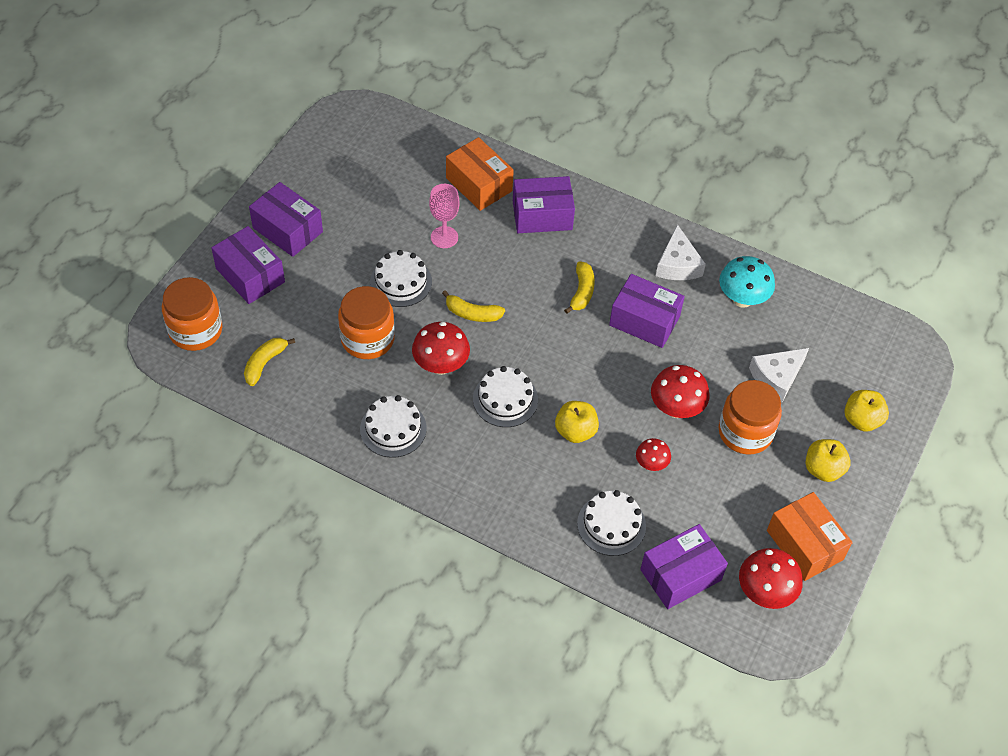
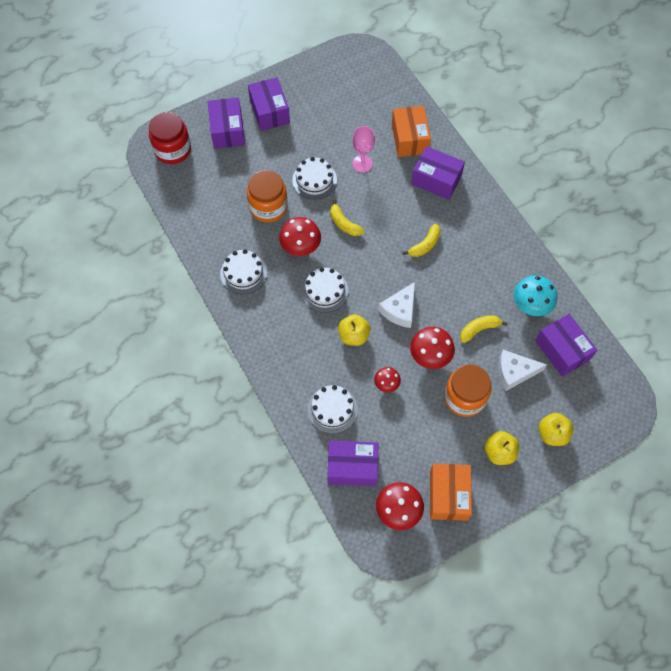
camera: 35 degrees right, 10 degrees up
orange jar [162,277,222,351] -> red jar [149,112,191,164]
yellow banana [244,338,295,386] -> yellow banana moved to [460,315,508,343]
purple box [609,274,685,348] -> purple box moved to [535,314,597,377]
white cheese [656,224,706,280] -> white cheese moved to [378,282,415,328]

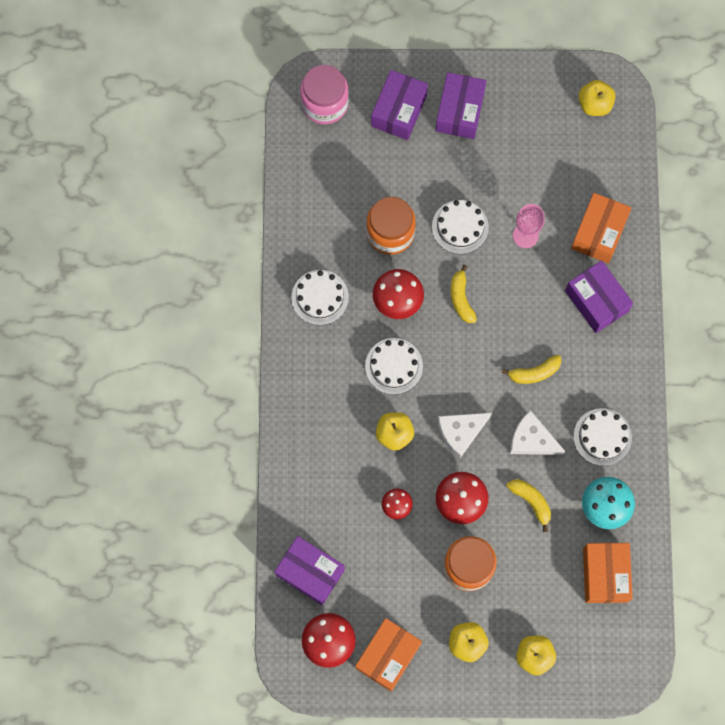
camera: 30 degrees right, 10 degrees up
red jar [149,112,191,164] -> pink jar [300,65,349,124]
white cake [307,385,358,434] -> white cake moved to [573,408,632,466]
yellow banana [460,315,508,343] -> yellow banana turned 45 degrees clockwise [507,479,551,532]
white cheese [498,350,547,391] -> white cheese moved to [510,410,566,455]
purple box [535,314,597,377] -> orange box [583,543,633,603]
none -> yellow apple [578,80,616,116]

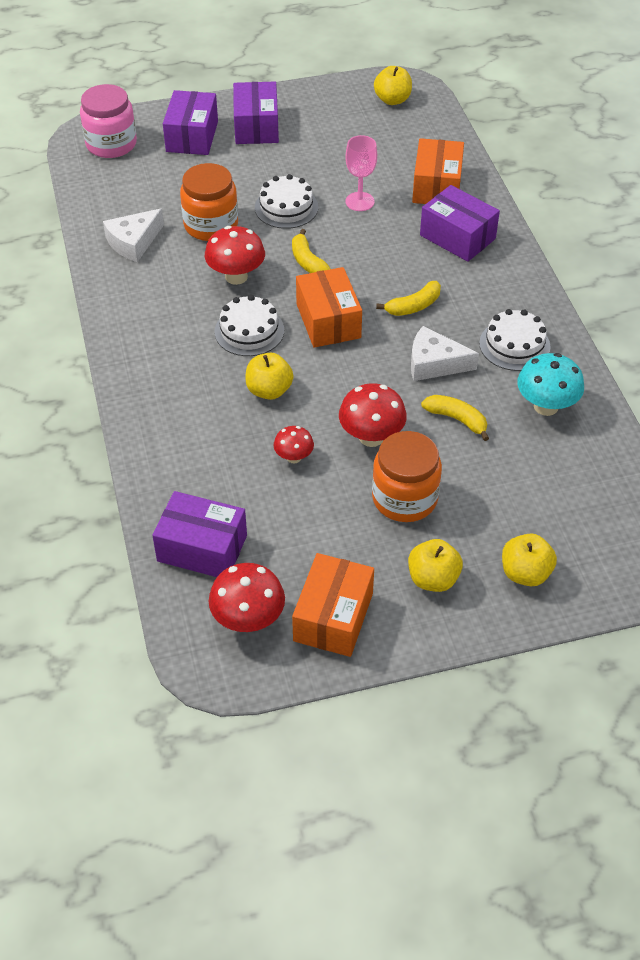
camera: 15 degrees left, 25 degrees down
white cake [292,270,349,325] -> none
white cheese [438,413,492,459] -> white cheese moved to [103,209,164,262]
orange box [583,543,633,603] -> orange box moved to [296,267,362,348]

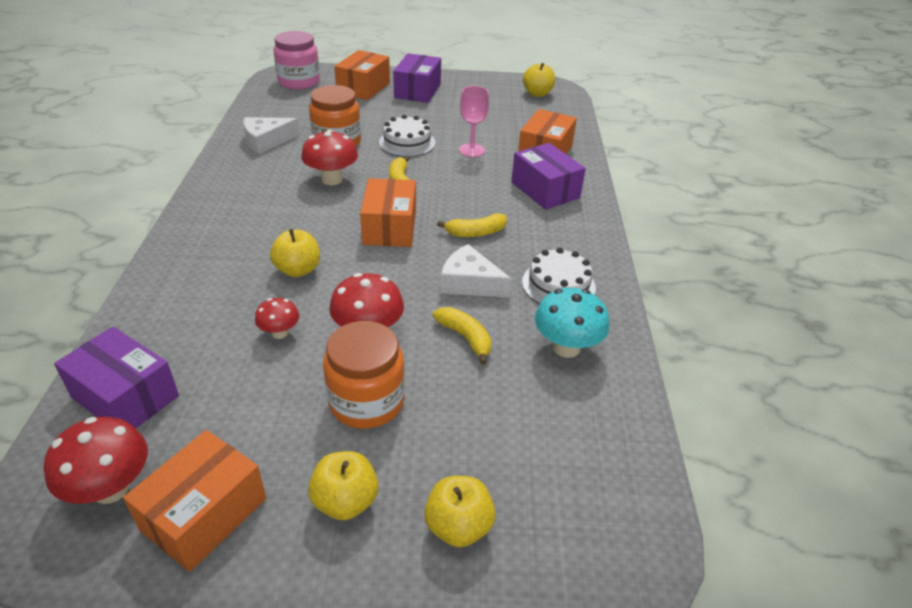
camera: 15 degrees right, 10 degrees down
purple box [163,90,218,155] -> orange box [334,50,390,100]
white cake [214,295,284,356] -> none

